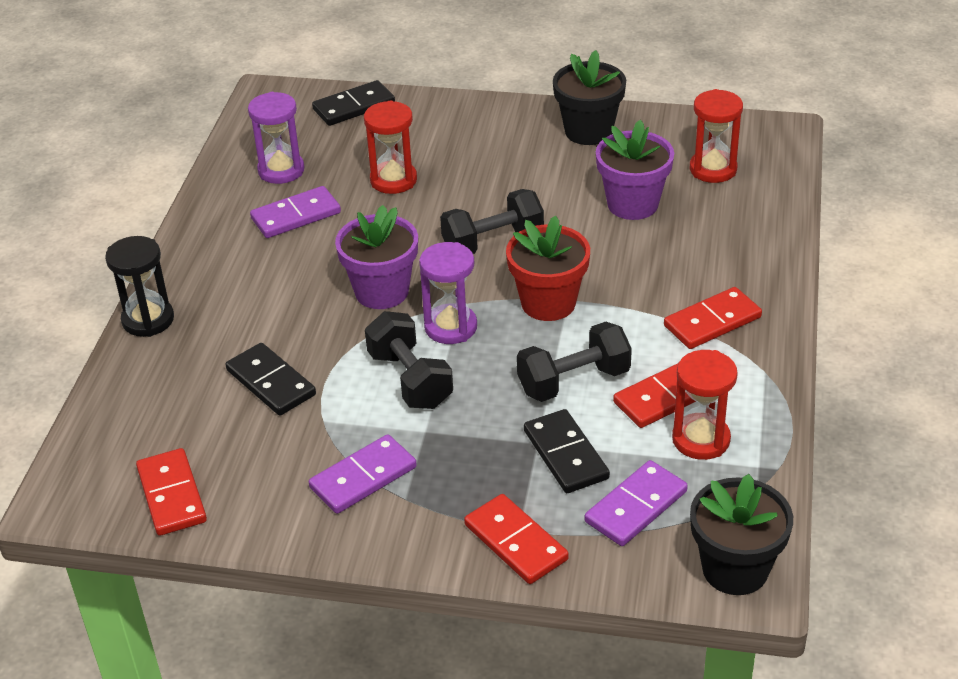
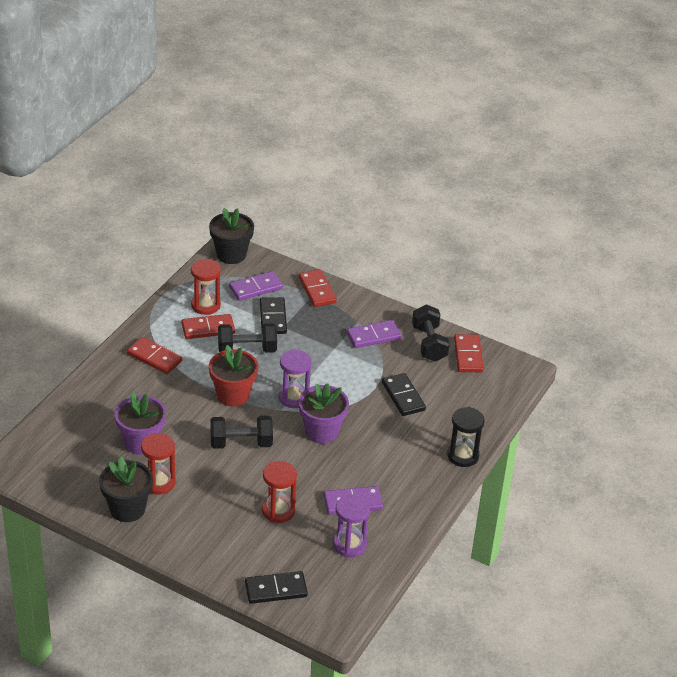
camera: 165 degrees left, 0 degrees up
black dumbbell [365,311,453,409] -> black dumbbell moved to [412,305,450,362]
red domino [664,287,762,349] -> red domino turned 45 degrees clockwise [127,337,182,374]
red hourglass [690,89,743,183] -> red hourglass moved to [141,433,175,494]

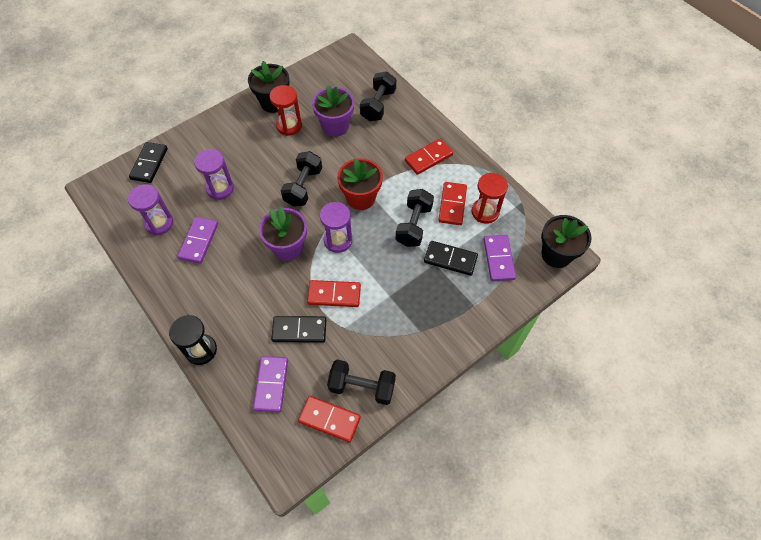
camera: 115 degrees right, 20 degrees up
red hourglass [262,461,297,523] -> purple hourglass [194,149,234,200]
red domino [299,269,337,307] -> red domino moved to [307,280,361,307]
purple domino [346,320,402,348] -> purple domino moved to [253,356,288,412]
none -> black dumbbell [360,71,396,121]

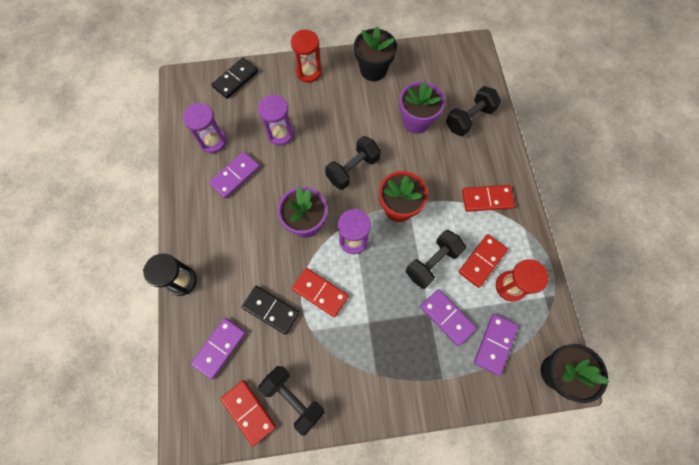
camera: 30 degrees right, 10 degrees up
red hourglass [270,85,302,136] -> red hourglass moved to [291,30,322,83]
black domino [424,241,478,276] -> purple domino [420,289,477,346]

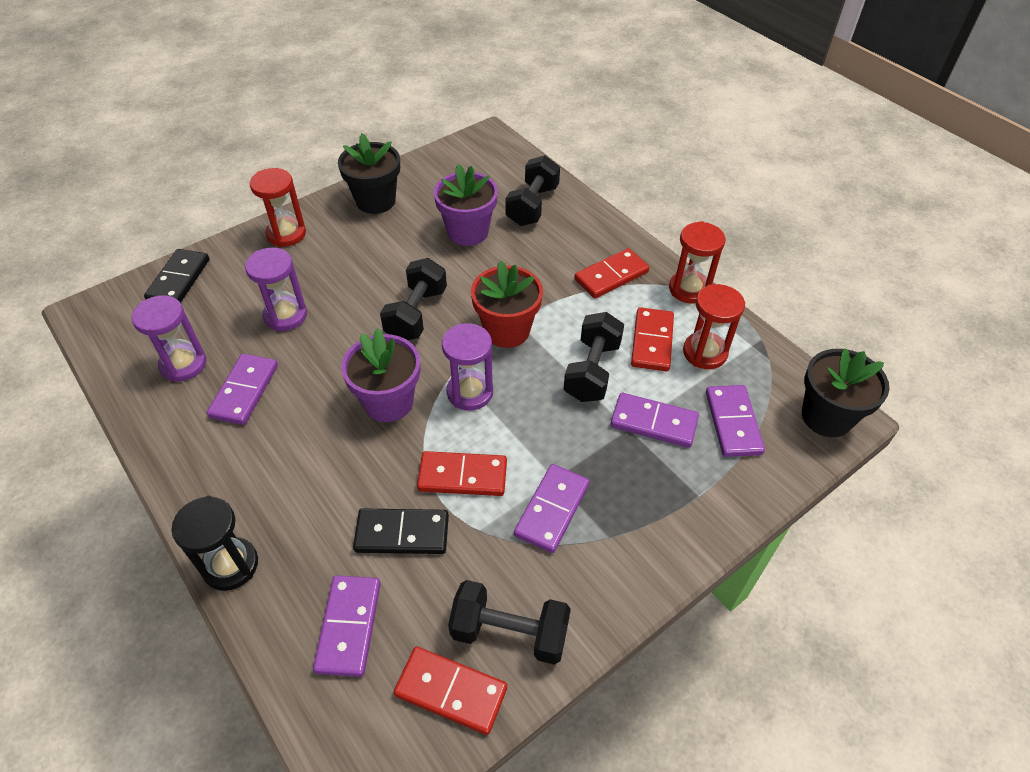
camera: 30 degrees left, 20 degrees down
none -> purple domino [514,464,589,553]
none -> red hourglass [669,221,725,304]

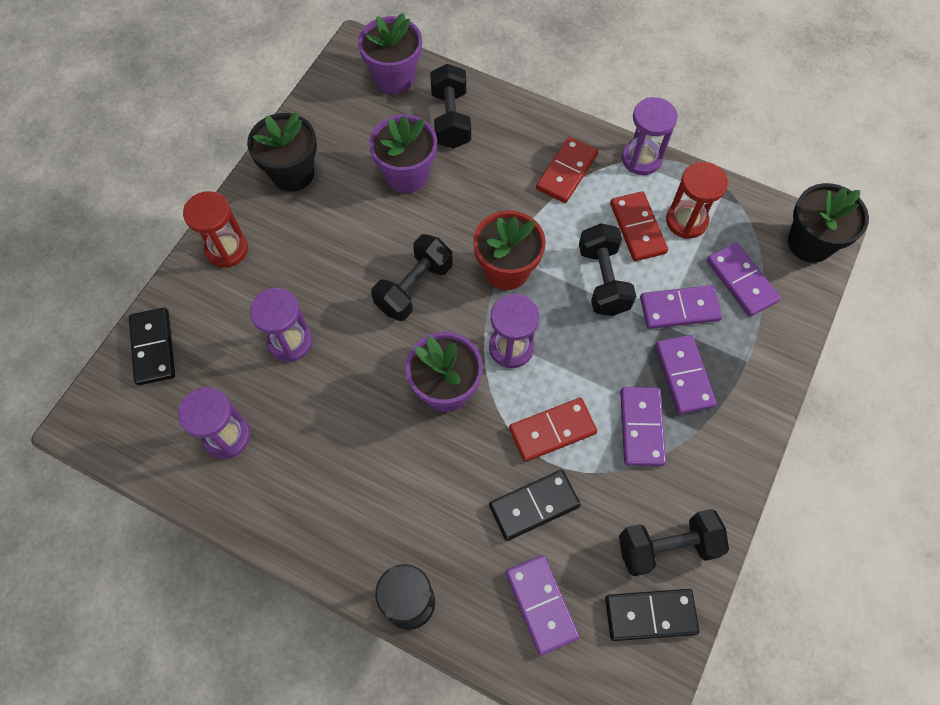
camera: 25 degrees left, 15 degrees up
purple domino [207,354,278,425] -> purple domino moved to [655,335,717,414]
black dumbbell [380,258,447,340] -> black dumbbell turned 45 degrees clockwise [372,234,453,321]
red domino [394,646,507,735] -> black domino [605,589,699,641]
red hourglass [669,221,725,304] -> purple hourglass [622,97,678,175]
none -> purple flower pot [358,13,422,94]

